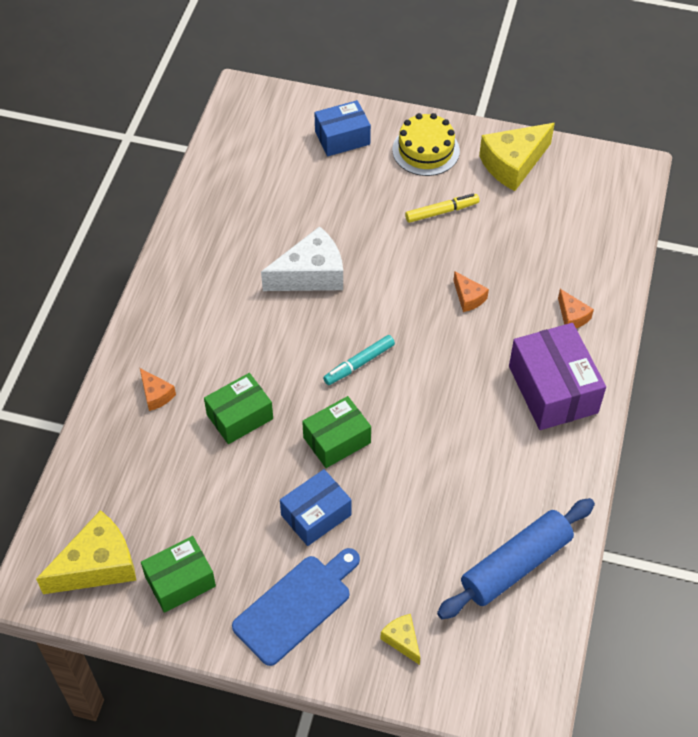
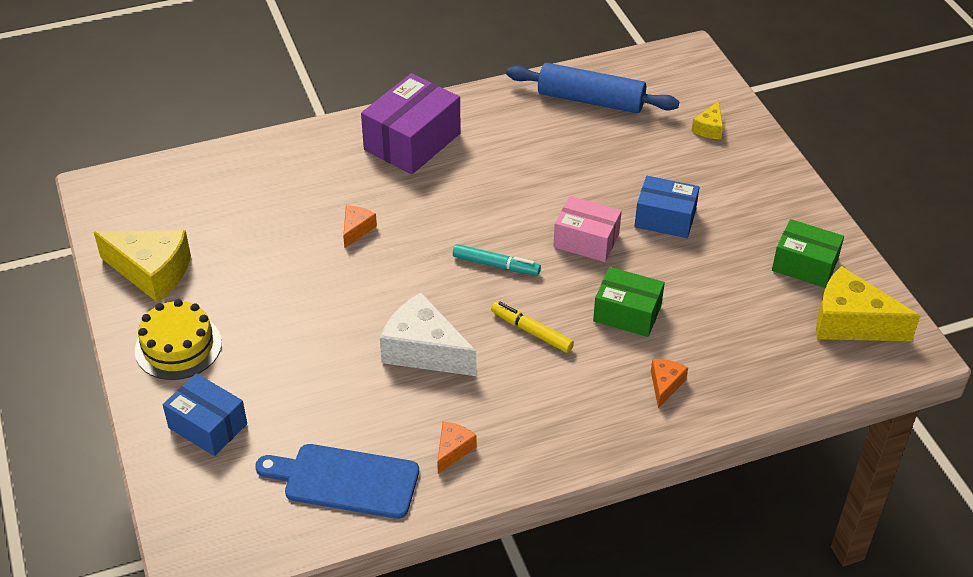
camera: 125 degrees left, 10 degrees down
blue cutting board [232,548,360,666] -> blue cutting board moved to [255,444,419,519]
green box [302,396,371,468] -> pink box [553,196,622,262]
yellow marker [405,194,480,223] -> yellow marker moved to [491,301,574,353]
orange cheese [558,289,594,328] -> orange cheese moved to [437,422,477,474]

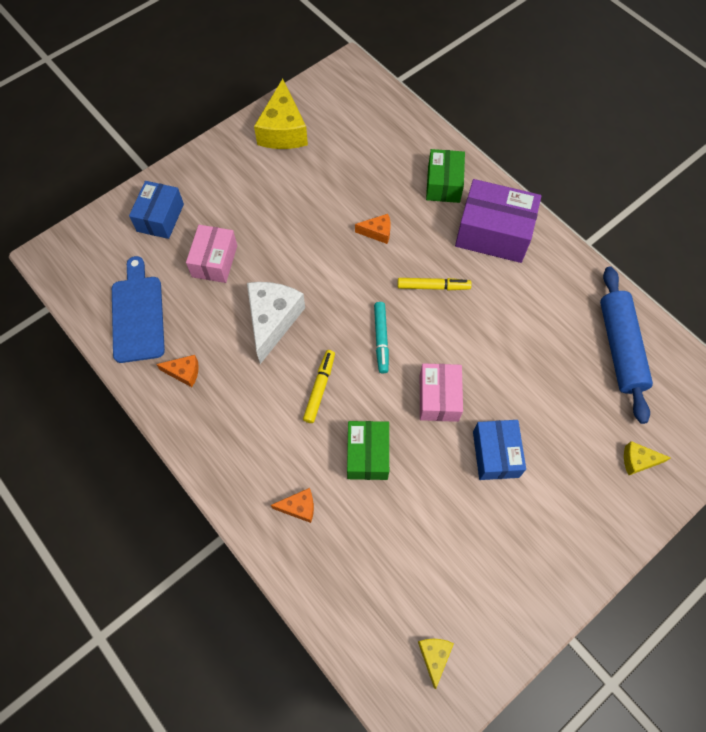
camera: 70 degrees right, 20 degrees up
yellow cake [135,299,222,380] -> none
green box [772,219,844,288] -> green box moved to [426,149,465,203]
yellow cheese [816,266,920,341] -> yellow cheese [418,639,454,689], size x0.49
none -> pink box [186,225,237,283]
none -> yellow marker [398,278,472,290]

